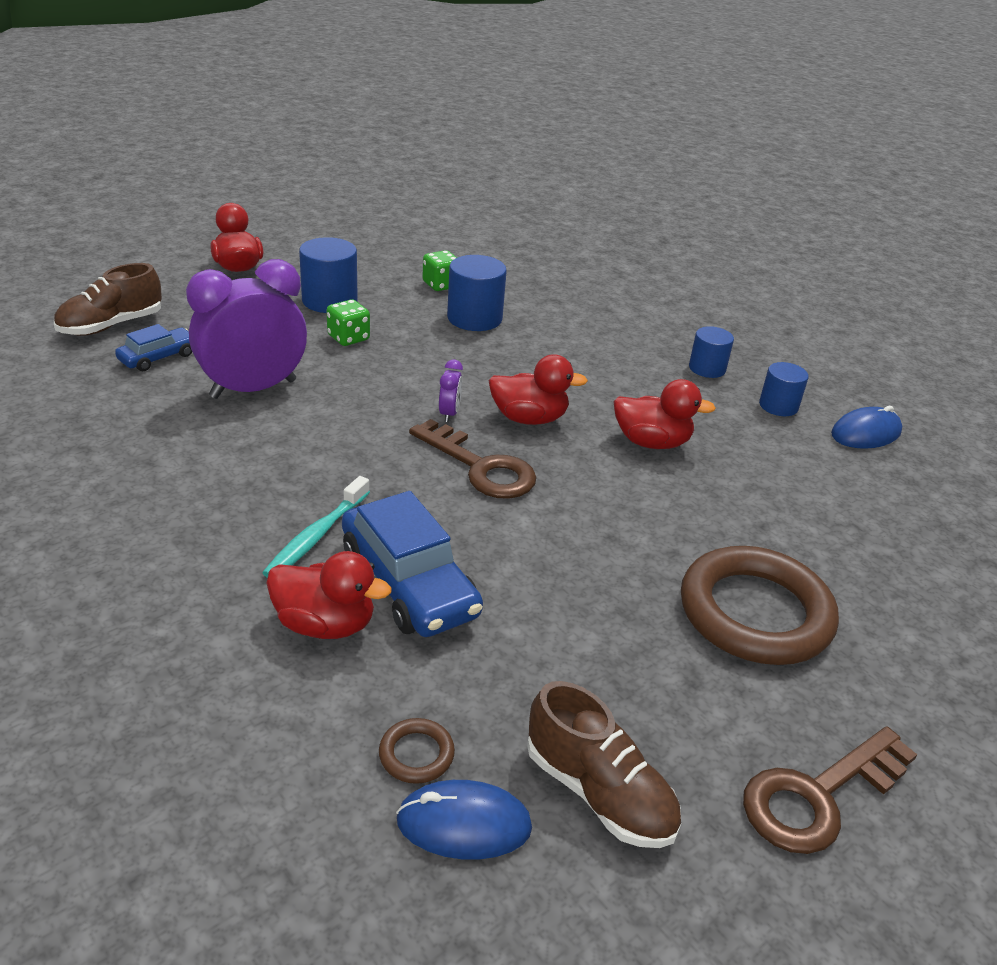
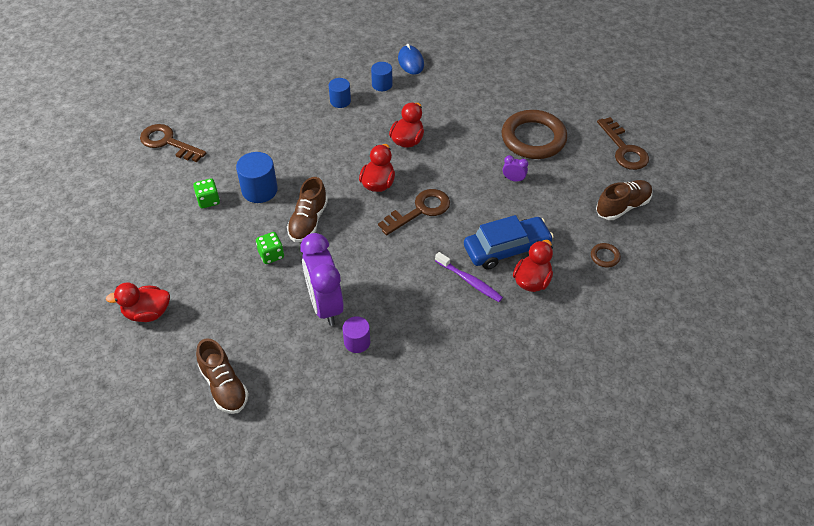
camera: 75 degrees left, 15 degrees up
blue car [115,324,192,371] -> none
turquoise toothbrush [262,476,370,578] -> purple toothbrush [435,252,503,302]
blue cylinder [299,237,358,313] -> none
blue mouse [396,780,532,860] -> none
purple clock [439,359,463,422] -> purple clock moved to [503,155,528,182]
none -> brown key [140,124,206,162]
none -> brown shoe [287,177,328,242]
none -> purple cylinder [343,316,370,353]

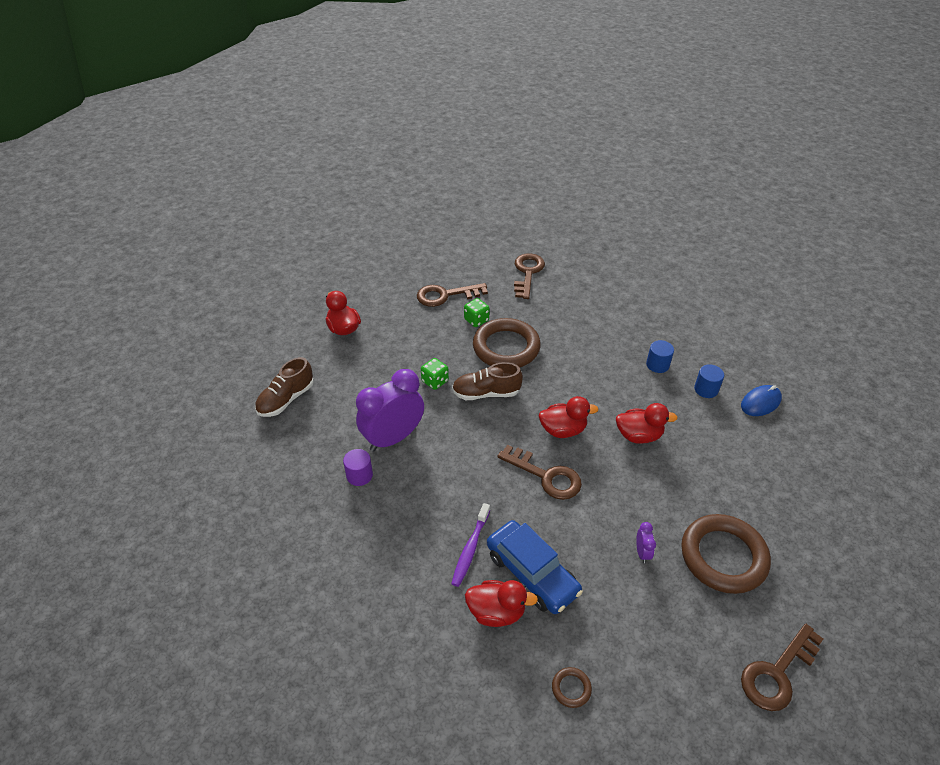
camera: 70 degrees right, 5 degrees down
blue cylinder [236,152,278,203] -> brown ring [473,318,541,367]
brown shoe [596,180,652,220] -> none
none -> brown key [417,283,488,307]

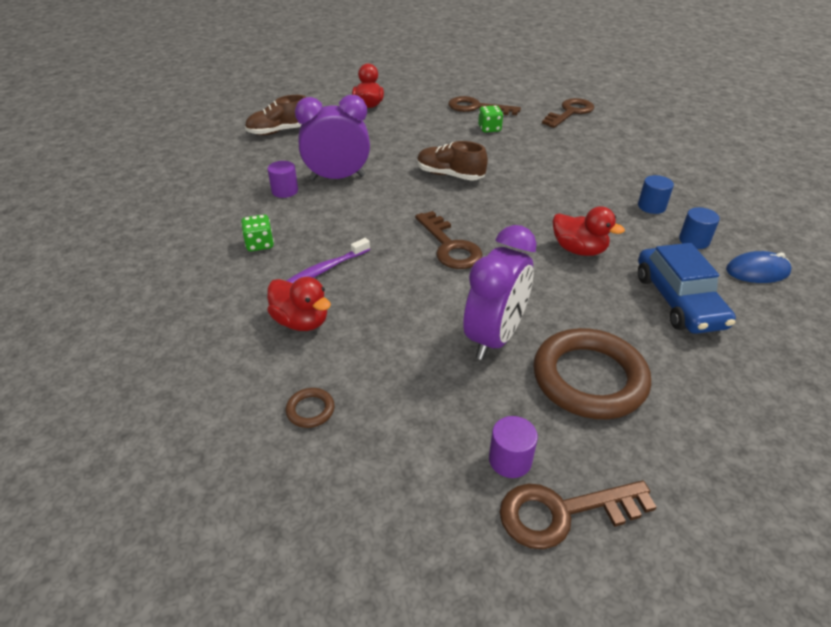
camera: 30 degrees right, 5 degrees down
green dice [421,358,449,390] -> green dice moved to [241,214,274,251]
brown ring [473,318,541,367] -> none
blue car [487,520,583,614] -> blue car moved to [638,243,736,334]
red duck [539,396,599,438] -> none
purple clock [636,522,656,563] -> purple clock [463,225,537,360], size x2.48
none -> purple cylinder [489,416,538,478]

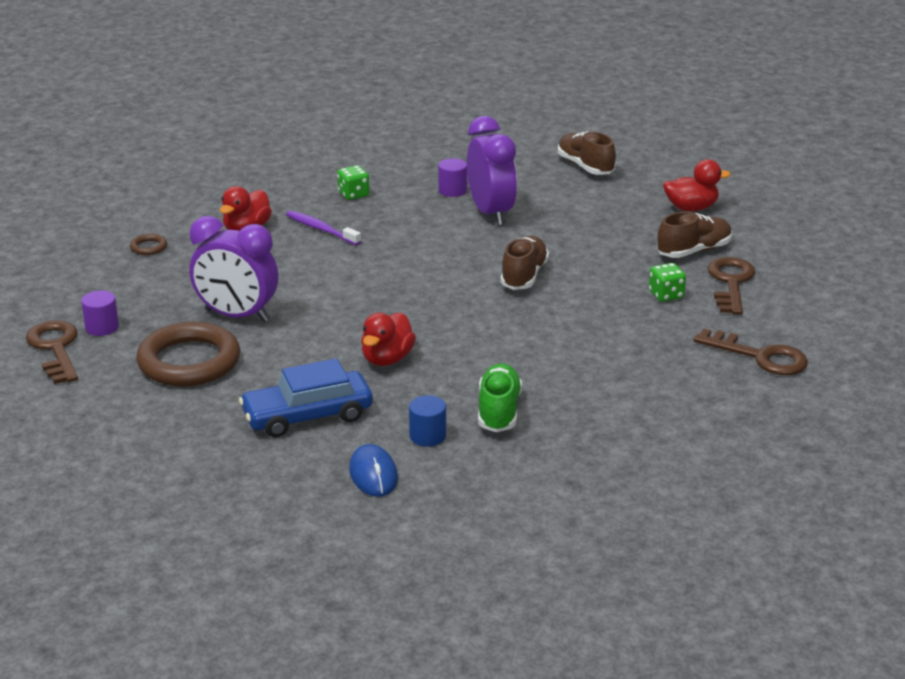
camera: 80 degrees right, 10 degrees down
brown key [415,211,483,269] -> none
blue cylinder [638,175,674,214] -> green shoe [478,363,522,432]
none -> brown shoe [657,212,732,258]

